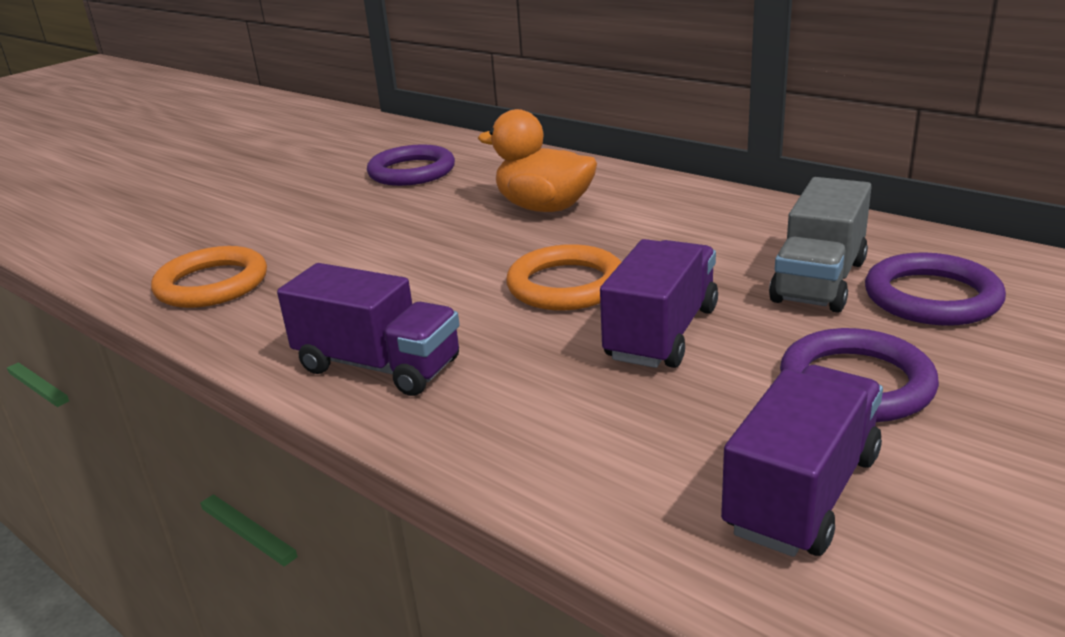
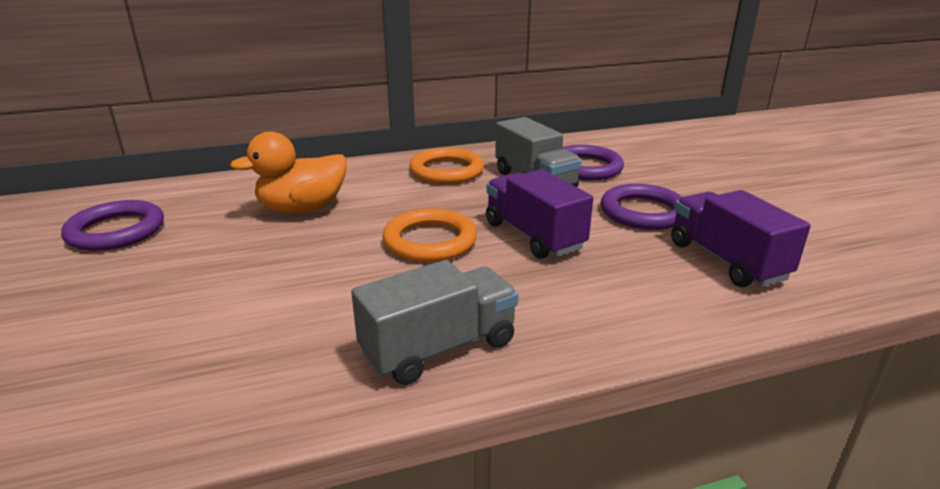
camera: 60 degrees left, 0 degrees up
orange ring [151,246,267,308] -> orange ring moved to [409,148,484,184]
purple truck [277,263,460,396] -> grey truck [351,260,519,385]

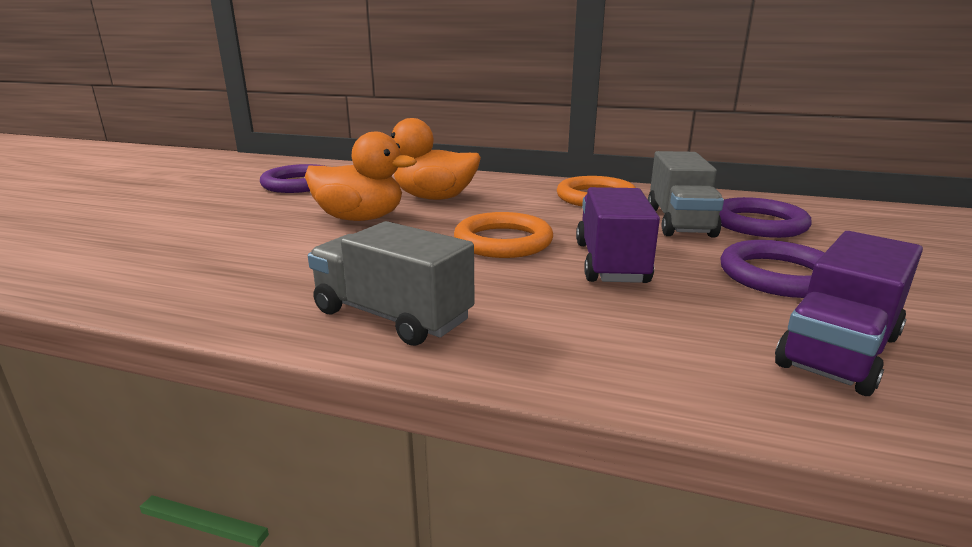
camera: 35 degrees right, 5 degrees down
grey truck [351,260,519,385] -> grey truck turned 150 degrees counterclockwise [308,221,475,346]
purple truck [671,190,811,287] -> purple truck turned 150 degrees counterclockwise [775,231,923,396]
none -> orange duck [305,132,417,221]

